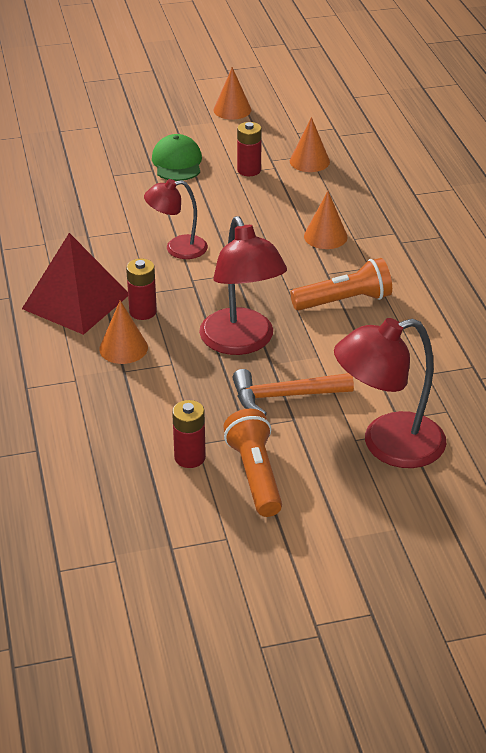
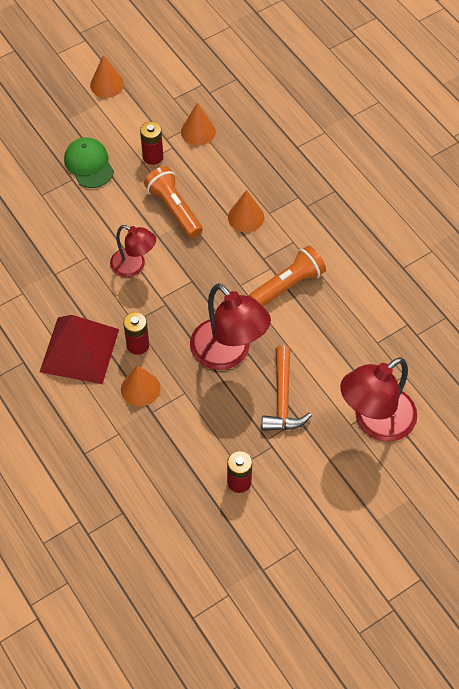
camera: 20 degrees left, 20 degrees up
red lamp [144,179,208,259] -> red lamp turned 120 degrees counterclockwise [110,225,156,277]
orange flashlight [223,409,282,517] -> orange flashlight moved to [144,166,203,238]
orange hammer [232,369,354,416] -> orange hammer turned 60 degrees counterclockwise [262,345,312,431]

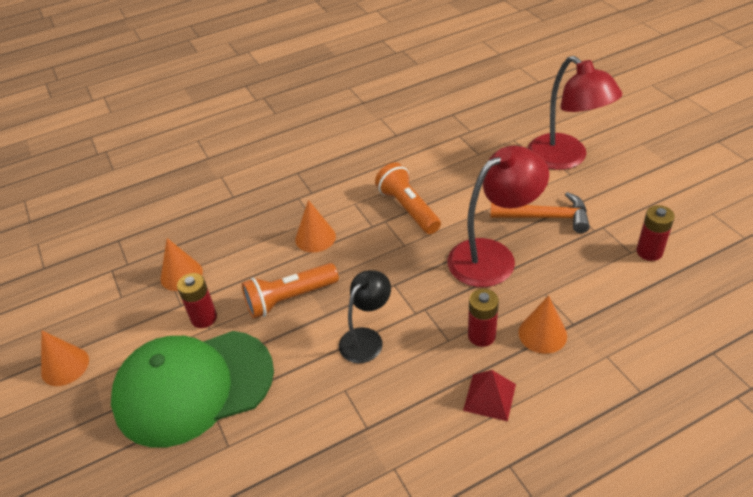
camera: 80 degrees left, 15 degrees down
red pyramid [40,315,119,384] -> red pyramid [463,370,516,421], size x0.52
green cap [64,137,114,188] -> green cap [111,331,274,448], size x1.93
red lamp [110,225,156,277] -> black lamp [339,270,391,363]

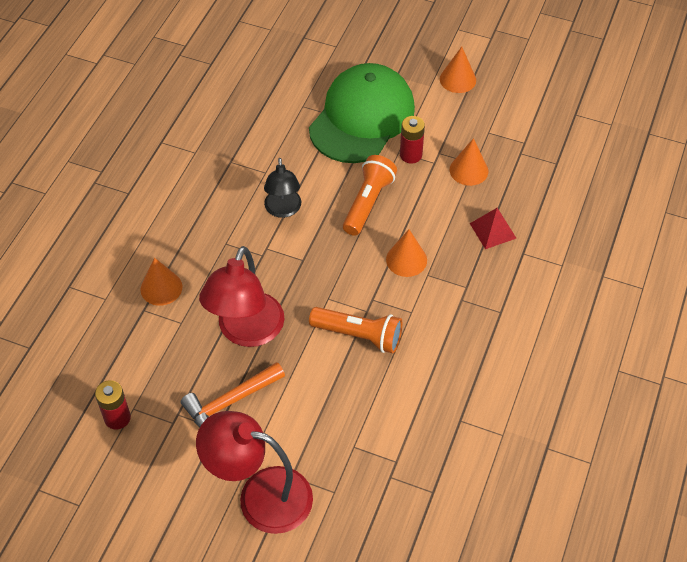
camera: 135 degrees right, 10 degrees up
red pyramid [463,370,516,421] -> red pyramid moved to [470,208,516,249]
red battery [468,289,499,347] -> none

